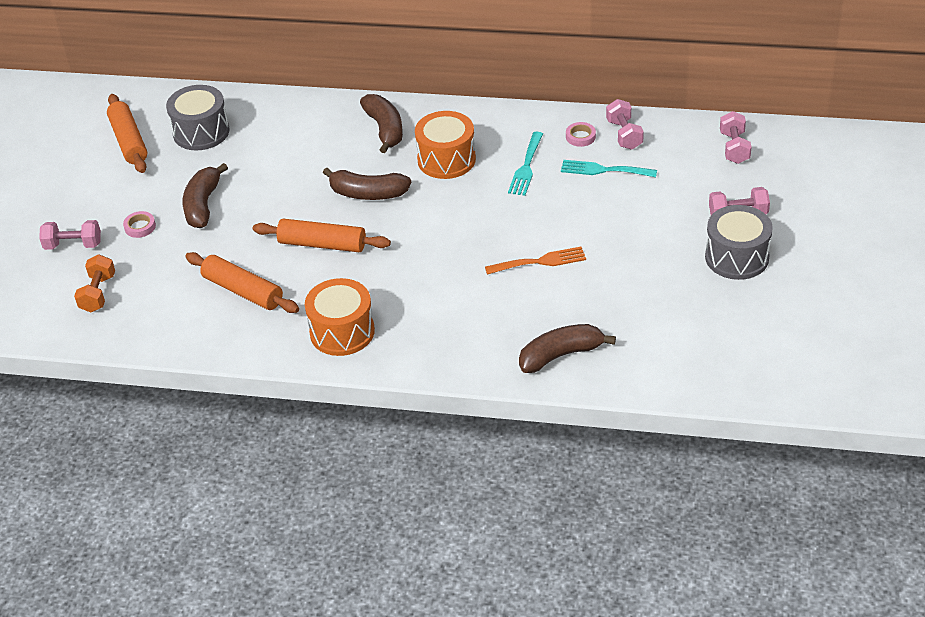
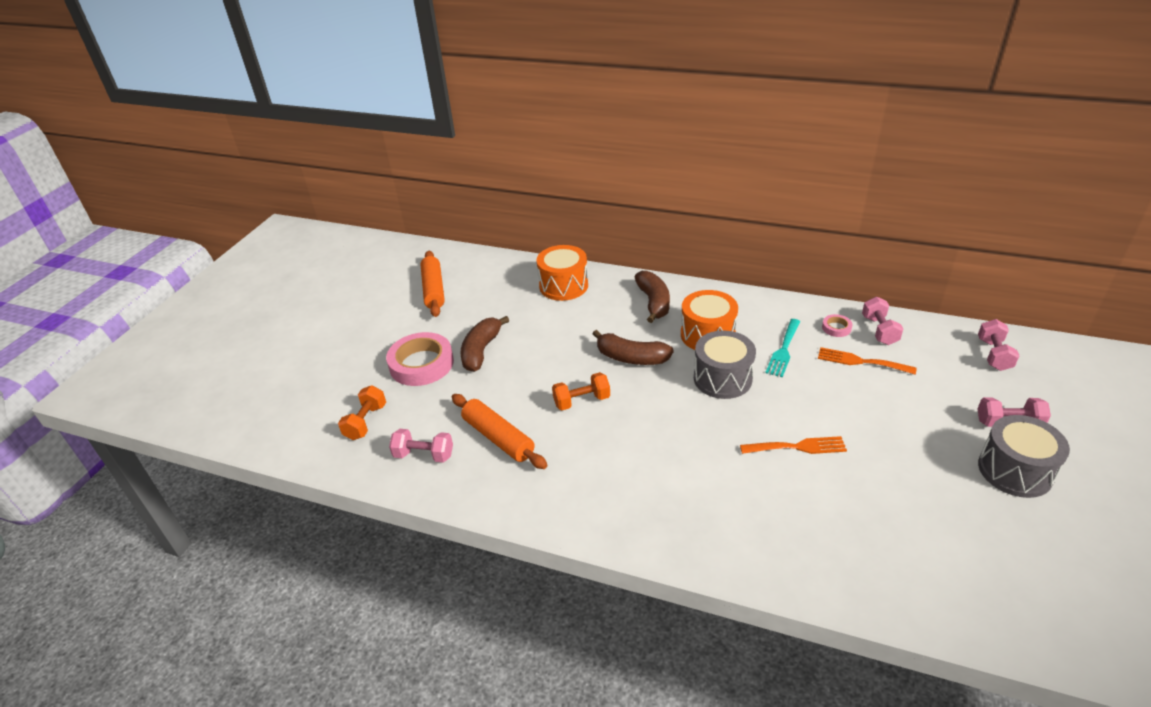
camera: 10 degrees right, 5 degrees down
pink dumbbell [39,220,101,250] -> pink dumbbell moved to [389,429,453,463]
pink tape [123,211,156,238] -> pink tape [386,332,454,386], size x2.27
grey drum [166,85,230,150] -> grey drum moved to [694,330,756,399]
orange rolling pin [253,219,391,252] -> orange dumbbell [552,372,610,410]
orange drum [305,278,375,356] -> orange drum moved to [537,245,588,301]
brown banana [519,324,616,373] -> none
turquoise fork [561,160,657,177] -> orange fork [818,347,917,375]

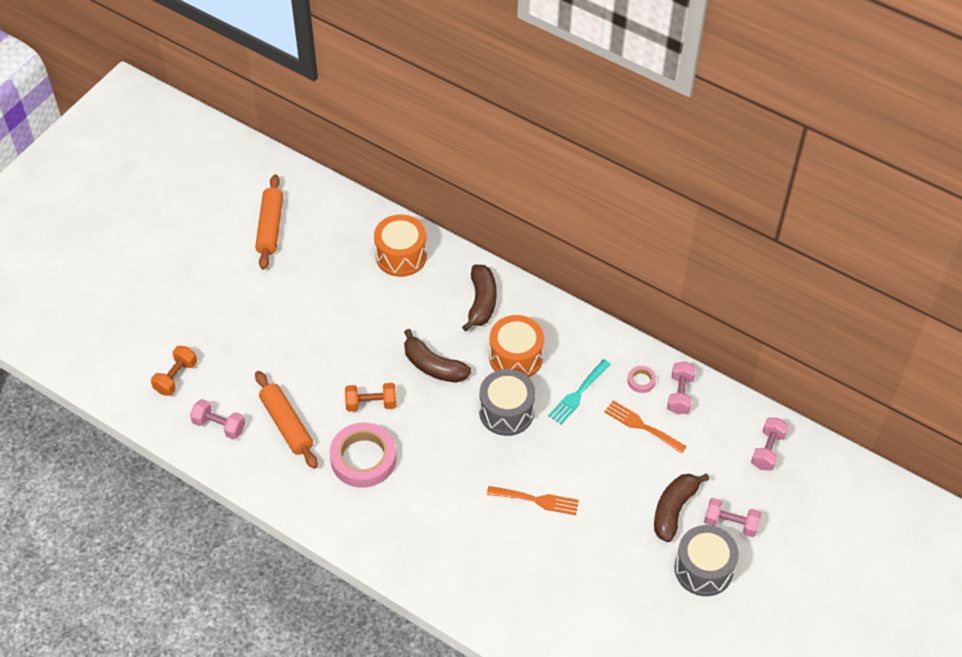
camera: 10 degrees right, 15 degrees up
pink tape [386,332,454,386] -> pink tape moved to [330,422,397,488]
brown banana [461,316,509,372] -> brown banana moved to [654,474,709,542]

